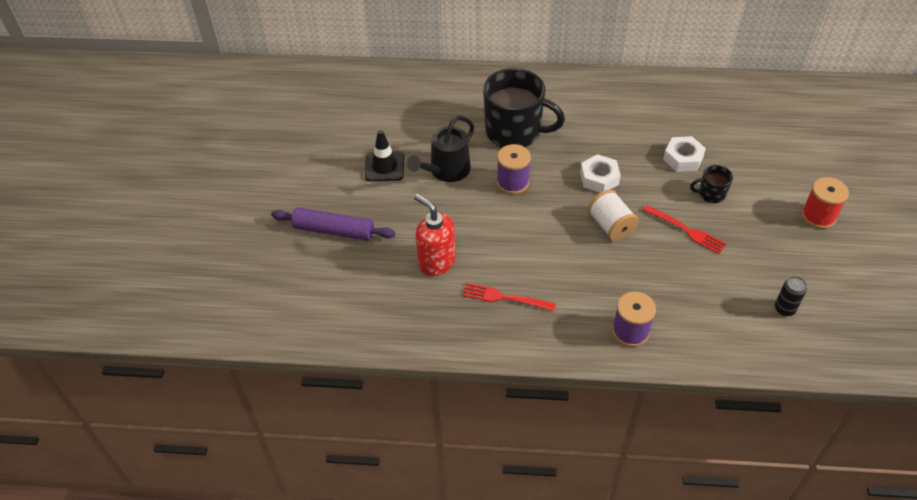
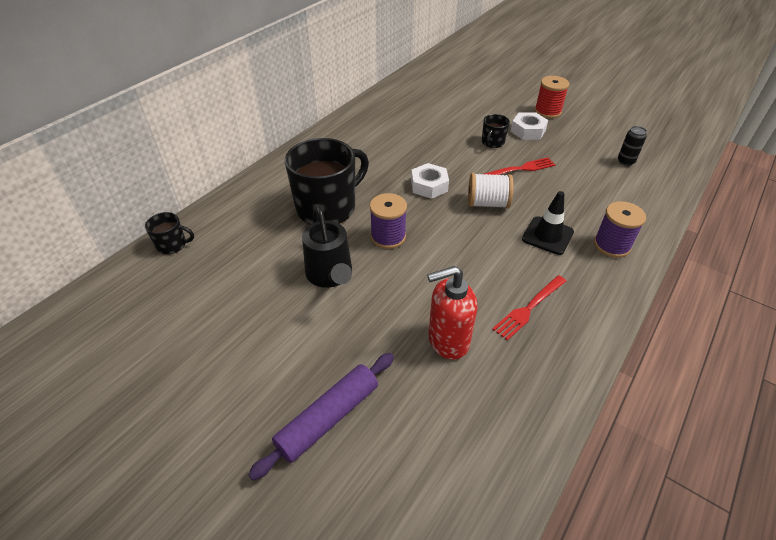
camera: 60 degrees left, 5 degrees down
black traffic cone [365,130,404,181] -> black traffic cone moved to [522,191,574,255]
white nut [663,136,706,172] -> white nut moved to [511,112,548,140]
none -> black mug [145,212,194,255]

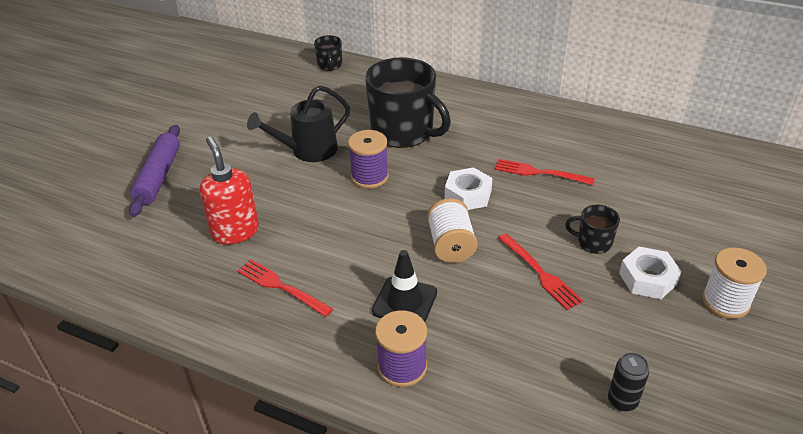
camera: 80 degrees right, 5 degrees down
purple rolling pin [248,353,394,480] -> purple rolling pin turned 60 degrees clockwise [129,125,180,217]
red spool [534,76,569,118] -> white spool [702,247,767,319]
none -> red fork [495,159,595,185]

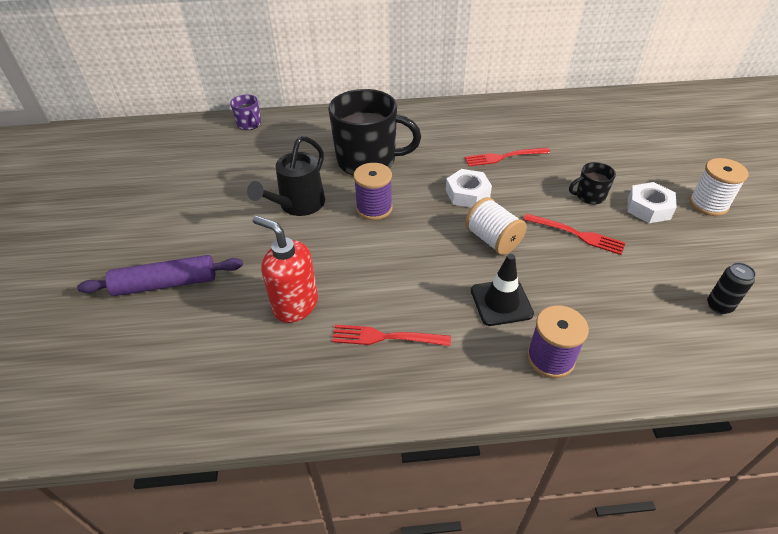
camera: 30 degrees left, 5 degrees up
purple rolling pin [129,125,180,217] -> purple rolling pin turned 75 degrees counterclockwise [77,255,243,296]
black mug [314,35,342,71] -> purple mug [230,94,261,130]

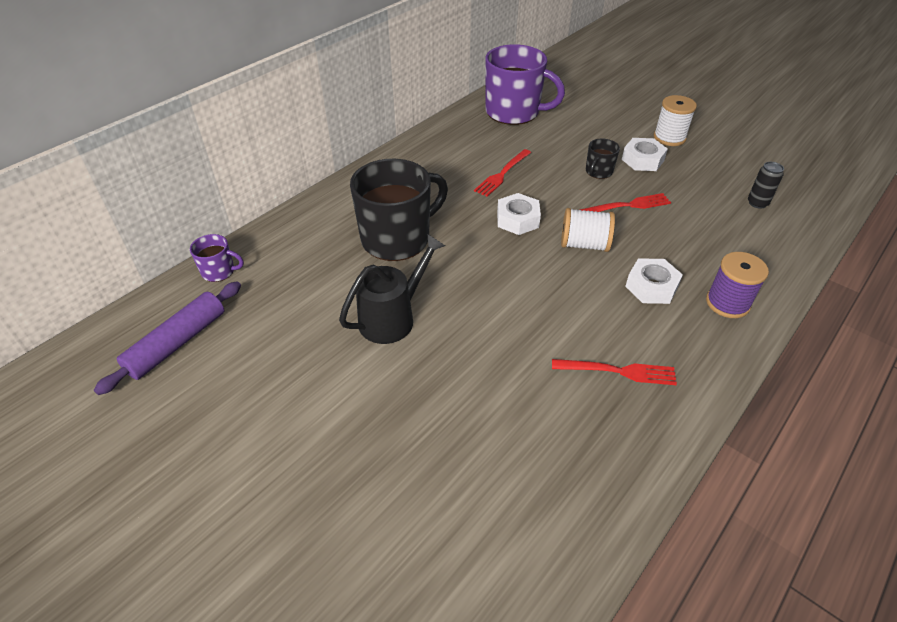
camera: 45 degrees left, 0 degrees up
purple rolling pin [77,255,243,296] -> purple rolling pin moved to [94,281,241,395]
black watering can [247,136,325,216] -> black watering can turned 120 degrees counterclockwise [339,234,445,344]
red soap dispenser [253,215,318,323] -> none
red fork [332,325,451,346] -> red fork turned 135 degrees counterclockwise [552,359,677,385]
purple spool [353,163,393,220] -> none
black traffic cone [471,254,534,326] -> white nut [625,258,683,304]
none -> purple mug [485,44,565,125]

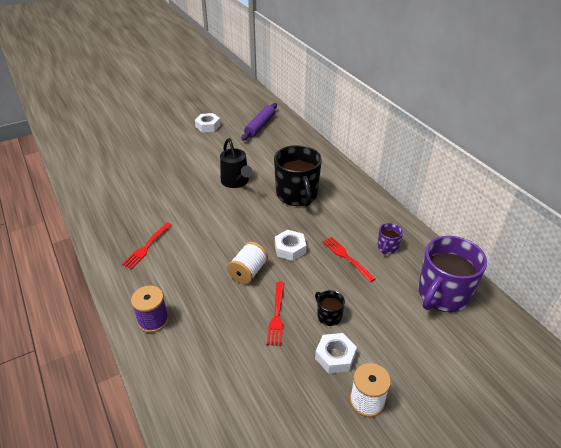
camera: 110 degrees right, 5 degrees down
purple rolling pin [94,281,241,395] -> purple rolling pin turned 60 degrees clockwise [241,103,277,141]
purple mug [190,234,244,282] -> purple mug moved to [378,223,403,254]
white nut [625,258,683,304] -> white nut moved to [195,113,221,132]
black can [748,162,784,209] -> none

